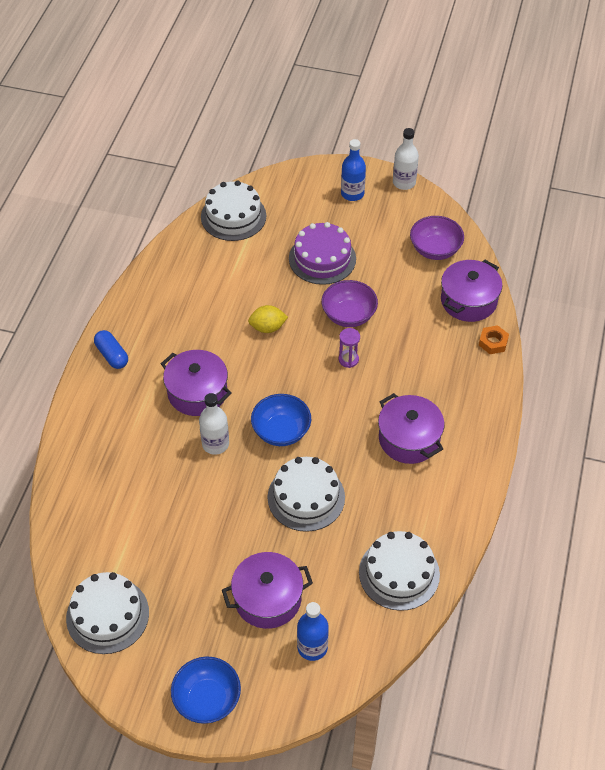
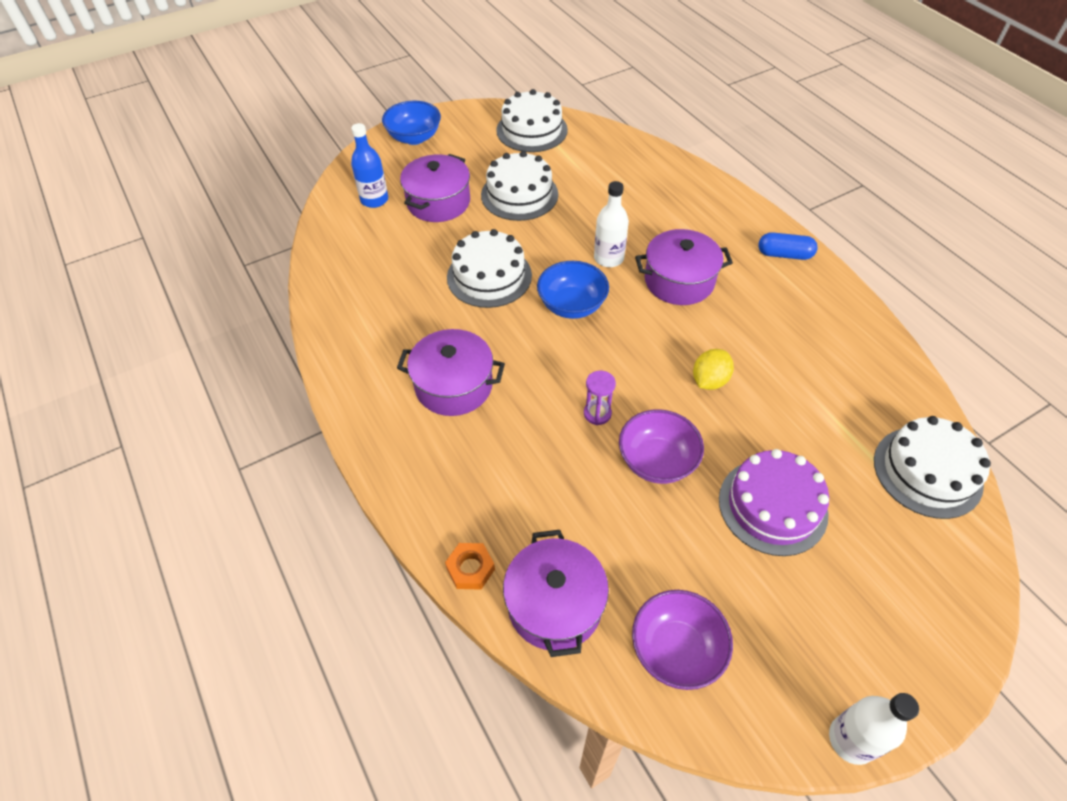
camera: 135 degrees right, 0 degrees up
blue bottle [341,139,366,201] -> none
white cake [359,531,440,611] -> white cake moved to [481,151,558,221]

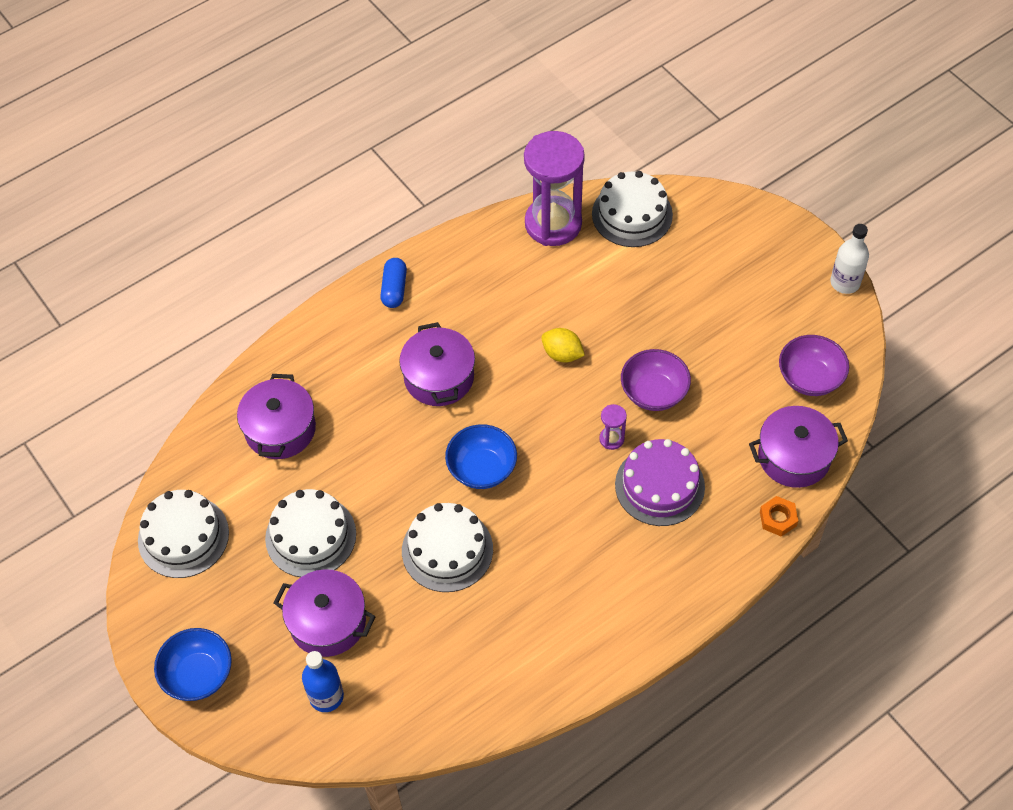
camera: 95 degrees left, 5 degrees up
purple pot [397,329,505,416] -> purple pot moved to [237,374,316,459]
white bottle [594,181,629,267] -> none
purple cake [719,449,829,556] -> purple cake moved to [615,439,705,526]
none -> purple hourglass [524,131,585,246]

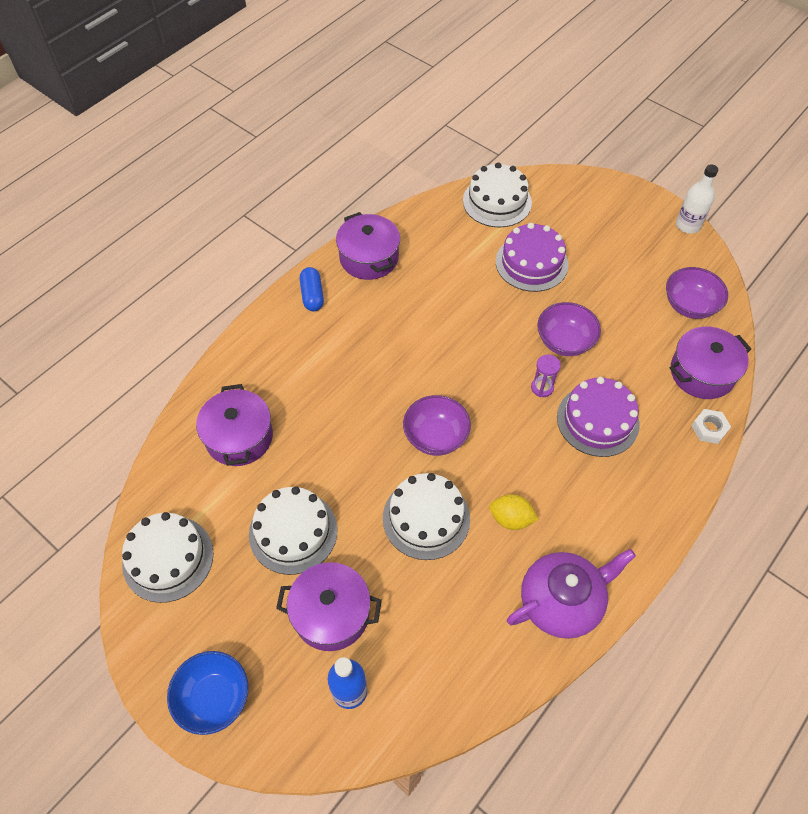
camera: 15 degrees left, 0 degrees up
purple pot [399,322,475,406] -> purple pot moved to [336,212,400,280]
blue bowl [445,424,517,489] -> purple bowl [403,395,471,456]
purple hourglass [524,131,585,246] -> none
yellow lemon [541,328,585,362] -> yellow lemon moved to [489,494,539,530]
orange nut [760,496,798,537] -> white nut [691,409,731,444]
none -> purple cake [496,223,568,292]
none -> purple teapot [507,549,636,639]

